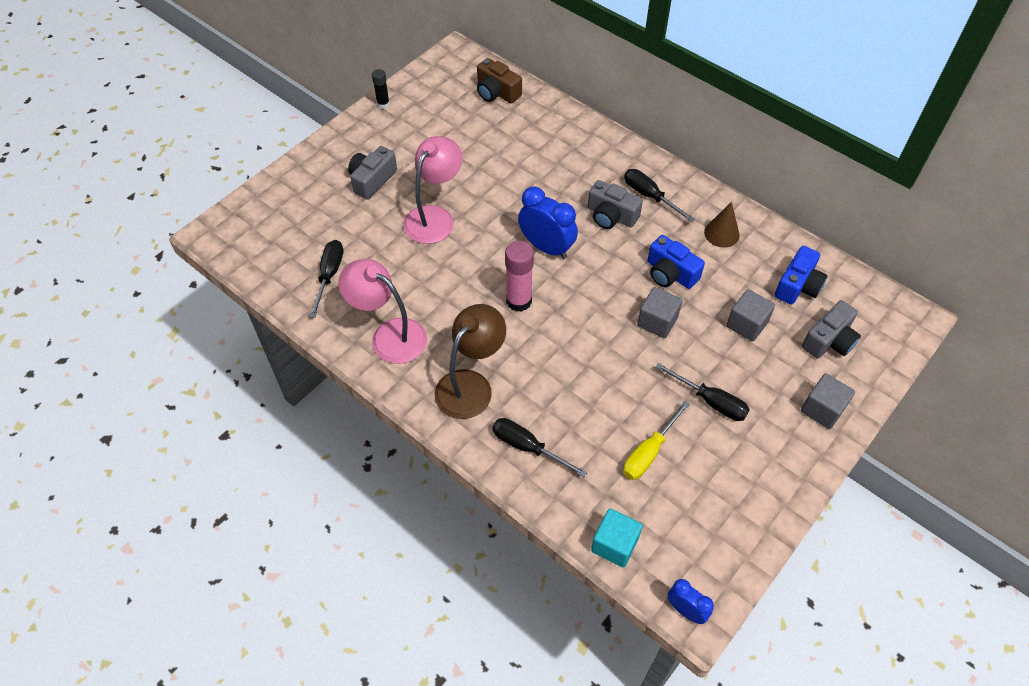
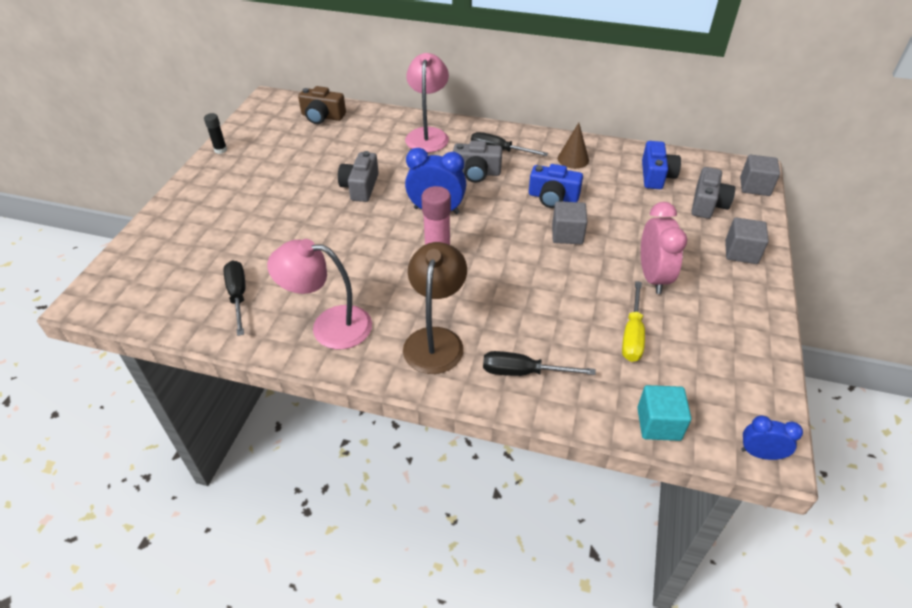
camera: 25 degrees left, 10 degrees down
grey camera [348,146,397,200] -> grey camera moved to [338,151,379,202]
pink lamp [403,136,463,244] -> pink lamp moved to [405,53,449,153]
black screwdriver [655,363,750,421] -> pink clock [641,202,687,294]
grey cube [726,289,775,342] -> grey cube moved to [740,155,780,196]

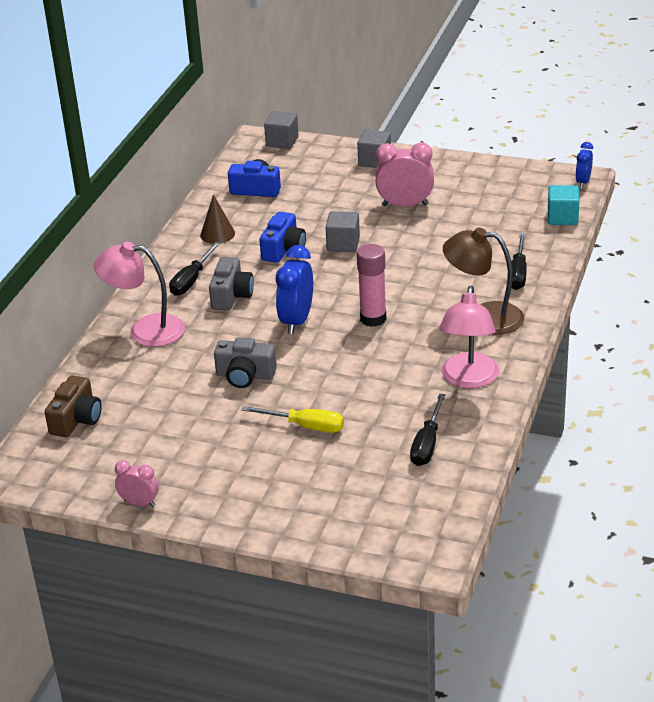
camera: 85 degrees left, 10 degrees down
black glue stick [204,113,227,154] -> pink clock [115,460,159,507]
black screwdriver [224,260,245,336] -> black screwdriver turned 60 degrees counterclockwise [410,394,445,466]
yellow screwdriver [622,281,645,362] -> yellow screwdriver moved to [242,406,344,433]
grey camera [691,167,735,219] -> none

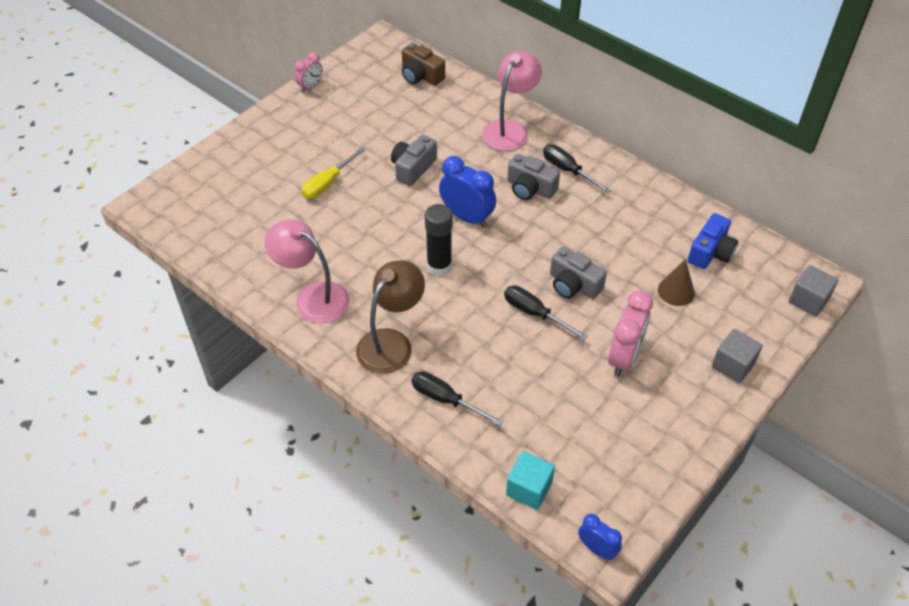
camera: 110 degrees right, 15 degrees up
brown cone [200,194,235,244] -> brown cone moved to [658,259,695,306]
blue camera [259,212,306,263] -> none
grey cube [325,211,360,252] -> grey camera [550,247,607,299]
pink glue stick [357,244,386,327] -> black glue stick [425,204,453,276]
black screwdriver [410,394,445,466] -> black screwdriver moved to [504,285,588,340]

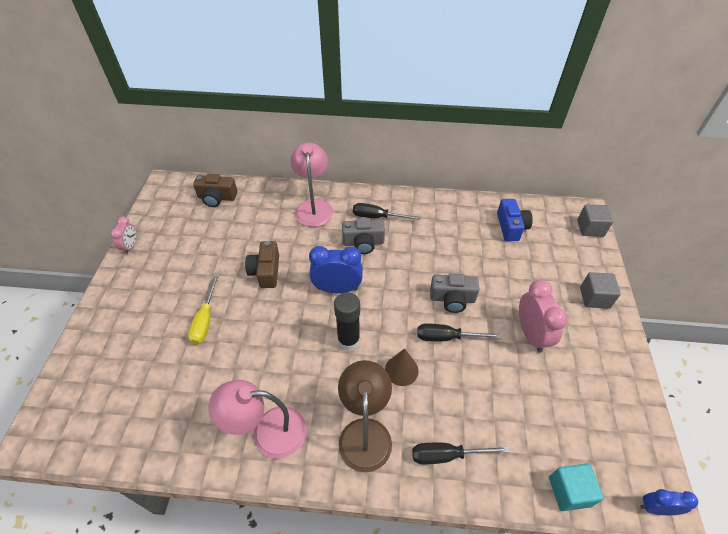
camera: 35 degrees left, 0 degrees up
grey camera [391,135,437,186] -> brown camera [245,241,279,288]
brown cone [658,259,695,306] -> brown cone moved to [385,349,419,386]

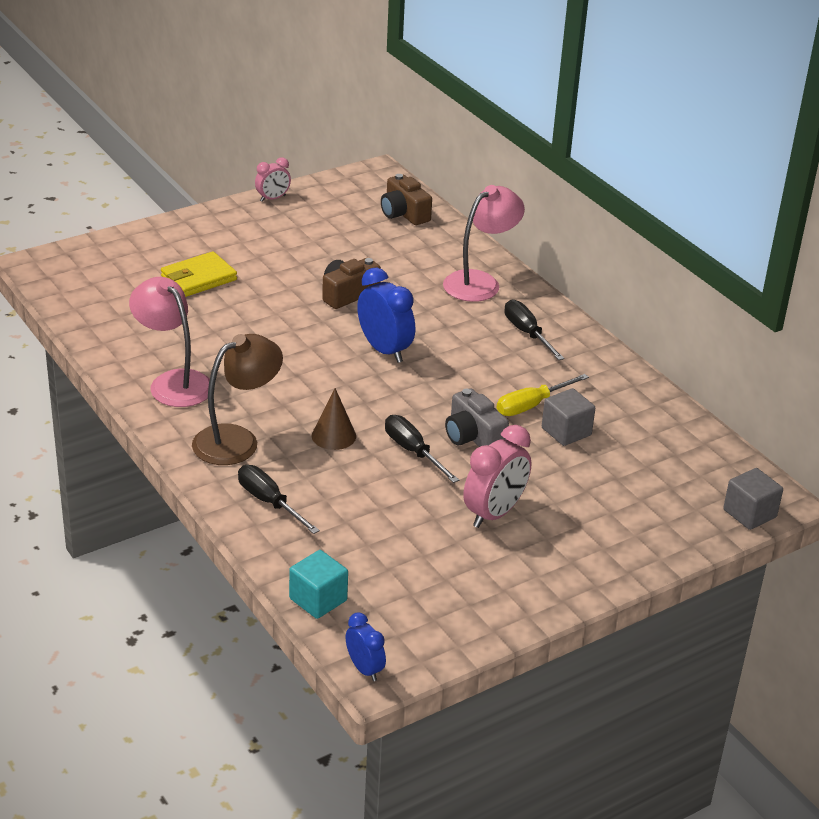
camera: 50 degrees right, 15 degrees down
yellow screwdriver [188,276,219,345] -> yellow screwdriver moved to [497,374,589,416]
black glue stick [334,292,360,351] -> none
grey camera [342,218,385,254] -> none
blue camera [497,199,533,241] -> none
grey cube [580,272,621,309] -> grey cube moved to [542,388,595,446]
none -> yellow wallet [161,251,237,297]

